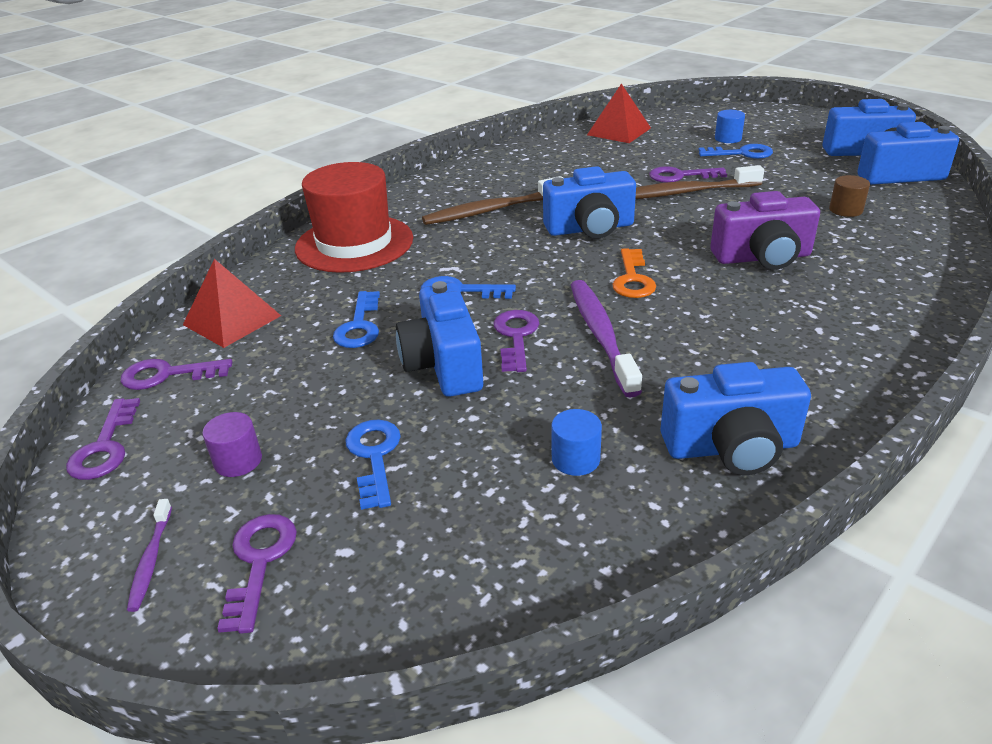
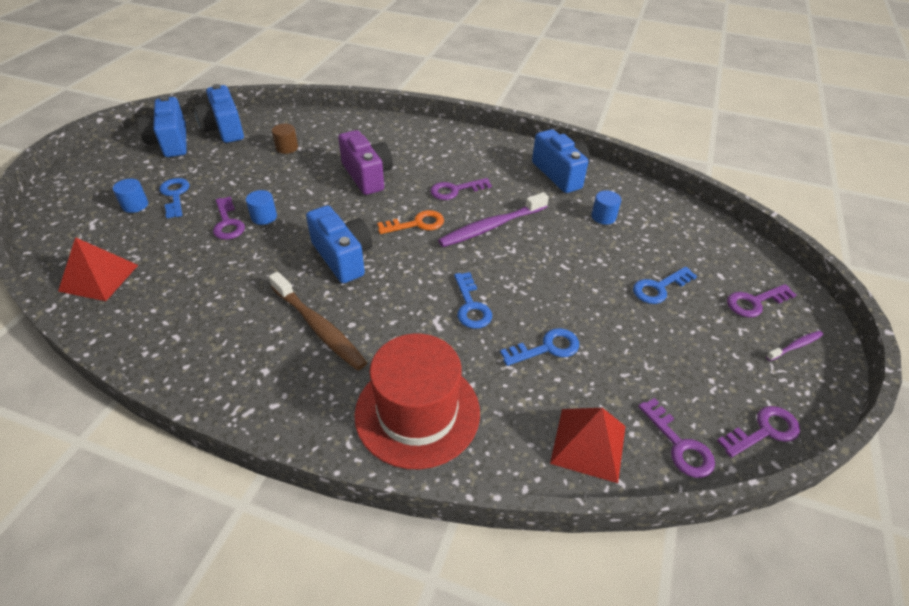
camera: 115 degrees left, 10 degrees up
purple cylinder [202,412,262,477] -> none
blue camera [396,281,483,397] -> none
purple key [494,310,539,372] -> purple key moved to [430,178,492,200]
brown toothbrush [635,165,764,199] -> blue cylinder [246,190,277,225]

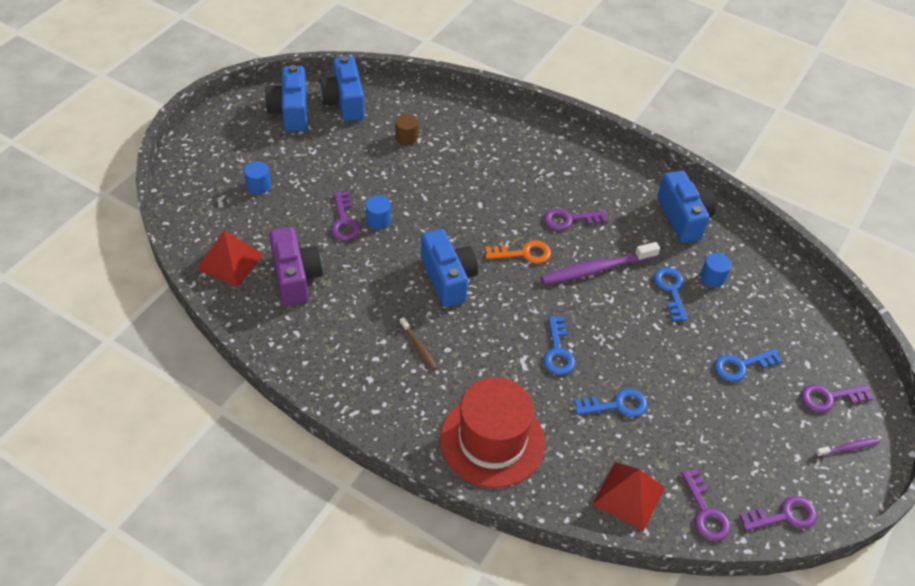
camera: 10 degrees right, 5 degrees up
blue key [159,178,190,218] -> blue key moved to [654,267,688,322]
brown toothbrush [269,272,367,370] -> brown toothbrush [400,317,437,370], size x0.50
purple camera [338,130,393,195] -> purple camera moved to [269,227,323,306]

